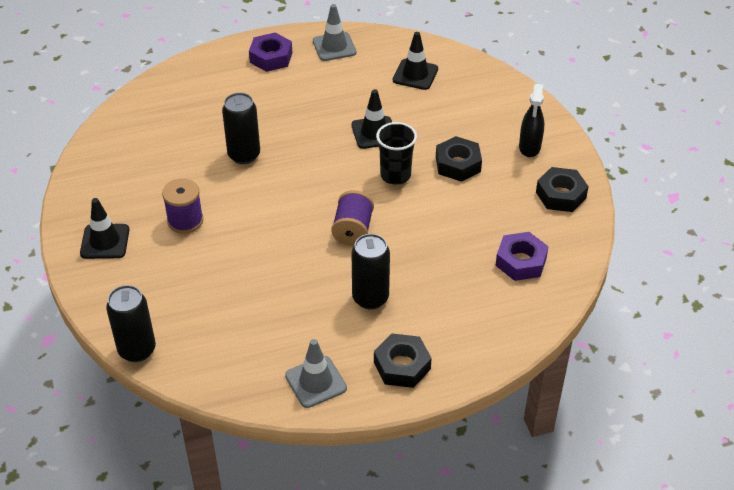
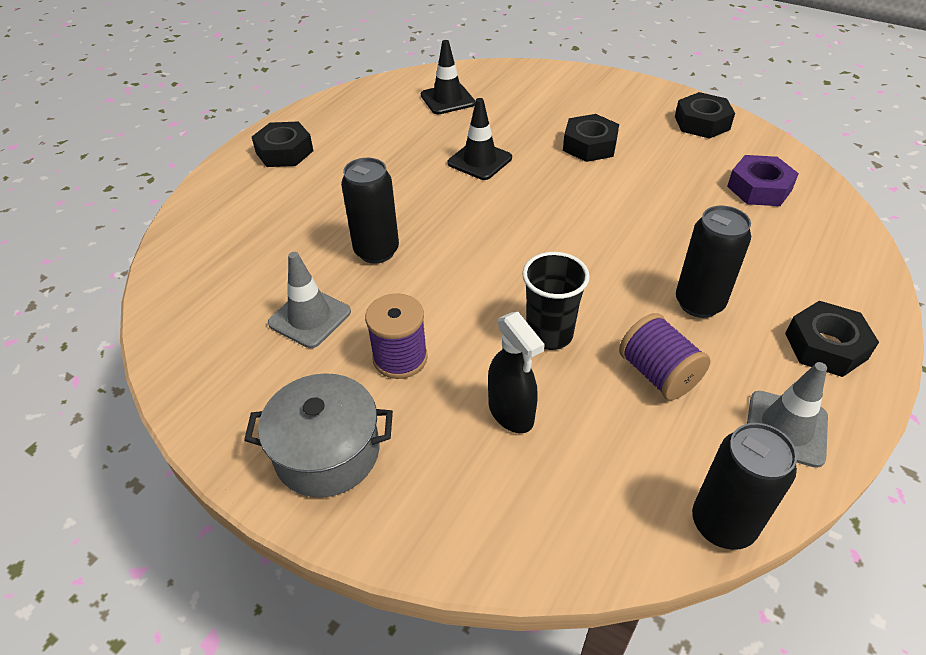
camera: 40 degrees left, 0 degrees up
black traffic cone [80,198,129,259] -> grey pot [244,373,393,497]
black can [106,285,156,362] -> black can moved to [692,423,797,550]
purple nut [249,33,292,72] -> black nut [252,121,313,167]
grey traffic cone [313,4,357,61] -> grey traffic cone moved to [268,252,351,348]
purple spool [331,190,374,246] -> purple spool moved to [619,313,711,400]
black cup [376,122,417,185] -> black cup moved to [522,252,590,350]
black spray bottle [519,84,544,157] -> black spray bottle moved to [488,312,545,433]

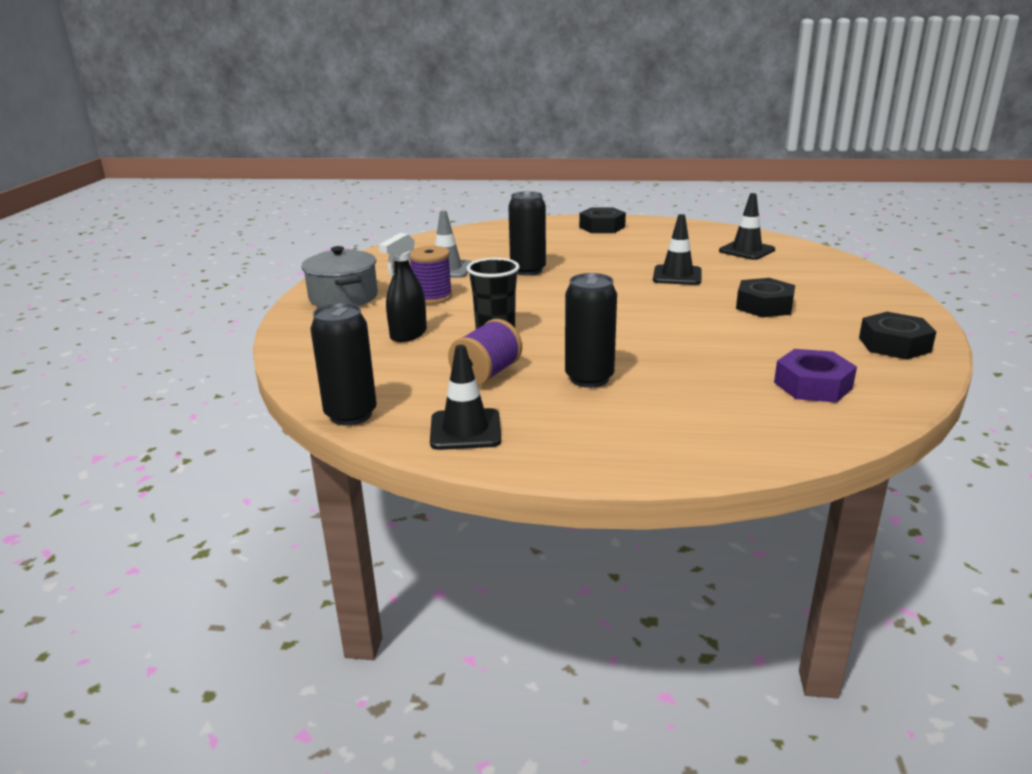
camera: 65 degrees right, 20 degrees down
grey traffic cone [747,362,828,468] -> black traffic cone [430,345,501,450]
black nut [785,301,879,377] -> none

